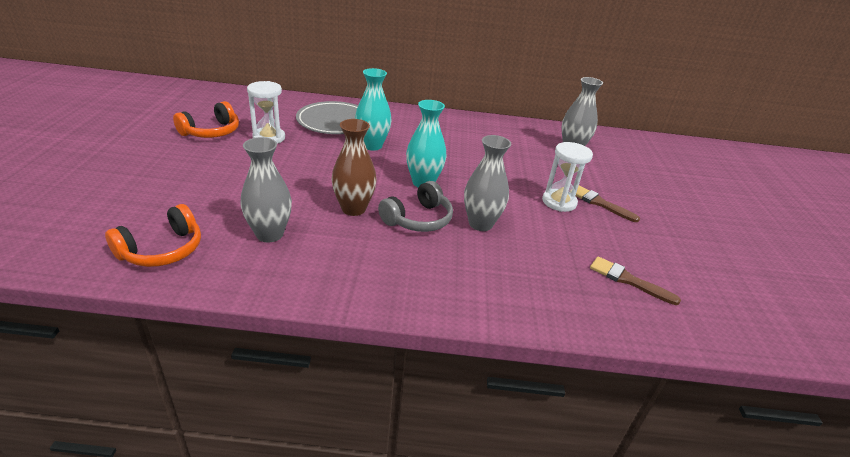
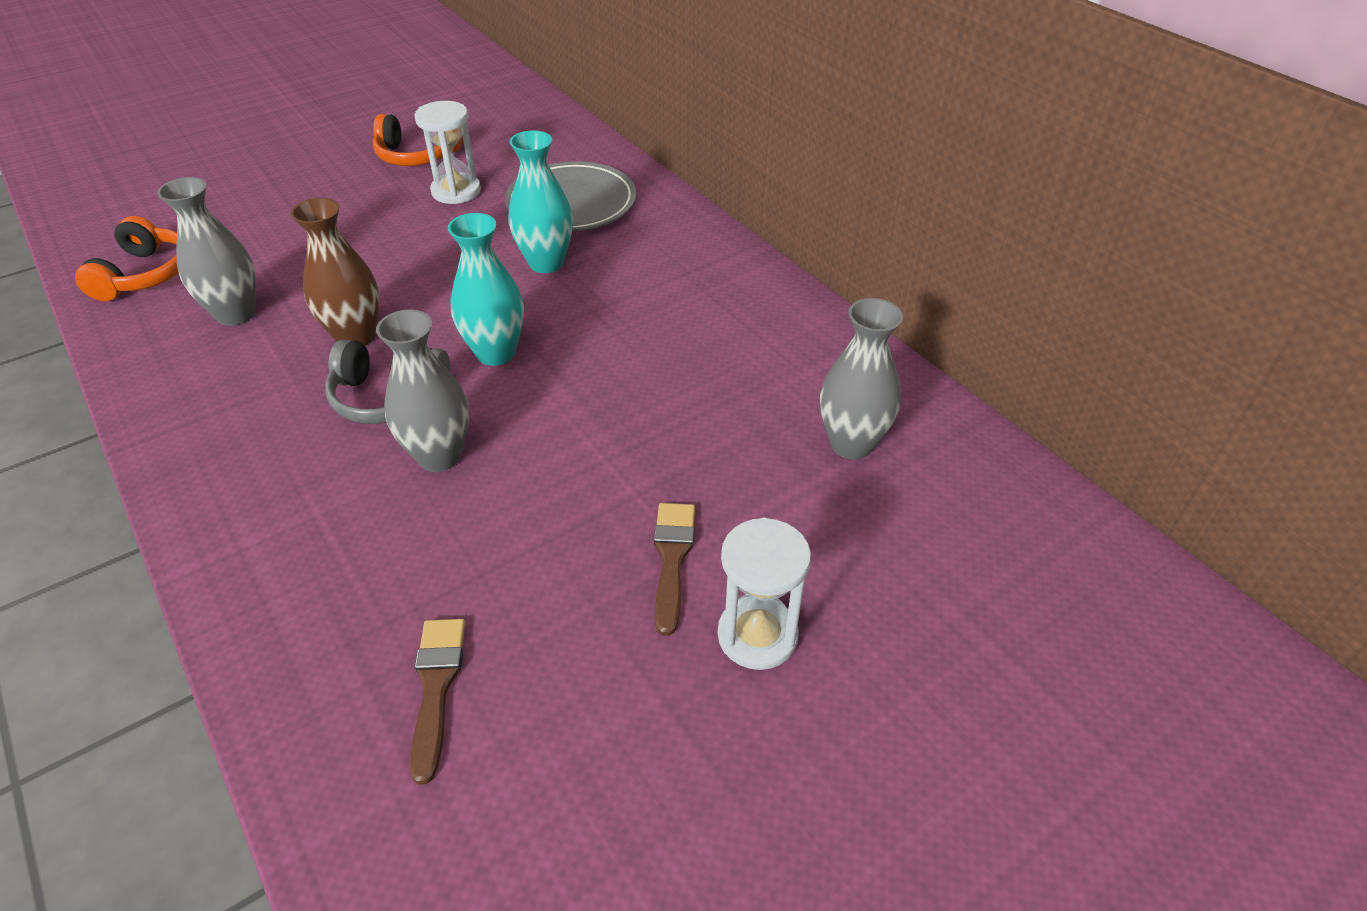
camera: 55 degrees right, 10 degrees up
orange headphones [105,204,201,267] -> orange headphones turned 90 degrees counterclockwise [75,216,179,301]
white hourglass [542,142,593,212] -> white hourglass moved to [718,518,811,670]

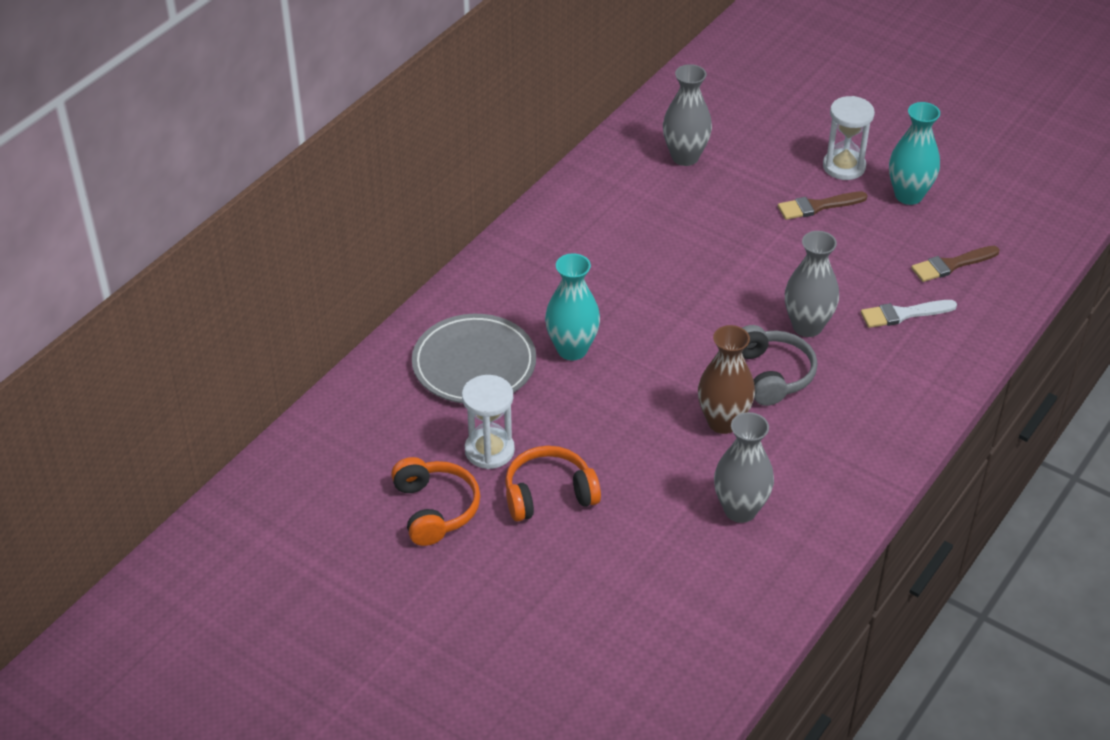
camera: 110 degrees left, 0 degrees up
orange headphones [75,216,179,301] -> orange headphones moved to [505,446,601,522]
turquoise vase [448,213,524,366] -> turquoise vase moved to [889,102,940,205]
none -> white brush [861,300,957,328]

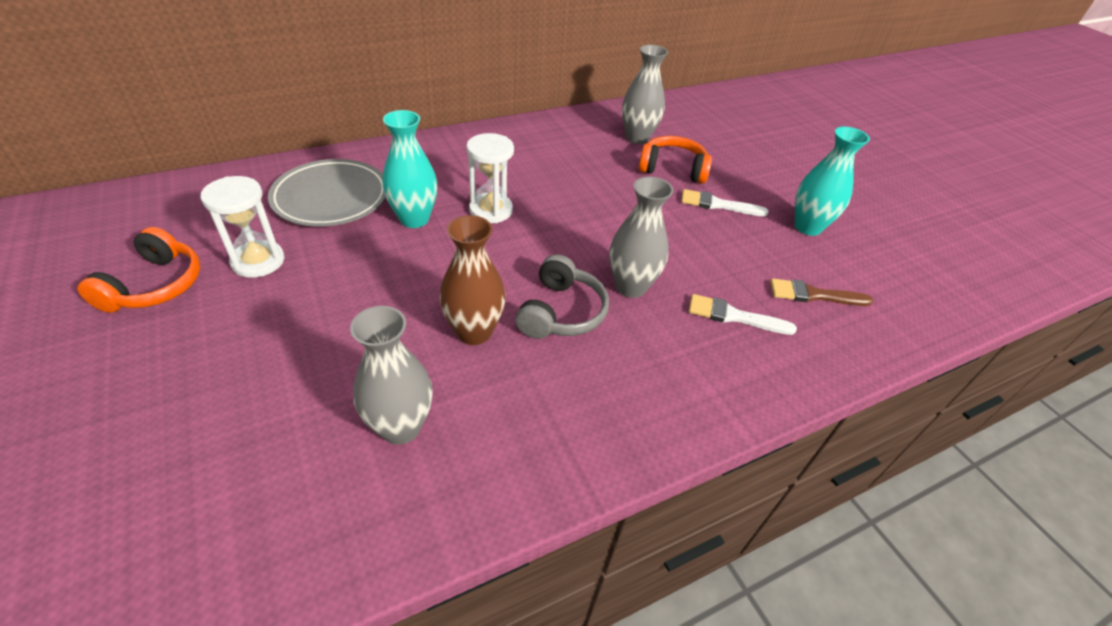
camera: 25 degrees right, 0 degrees up
orange headphones [505,446,601,522] -> orange headphones moved to [639,136,712,184]
brown brush [778,191,868,220] -> white brush [681,189,768,216]
white hourglass [823,96,875,180] -> white hourglass moved to [466,133,514,223]

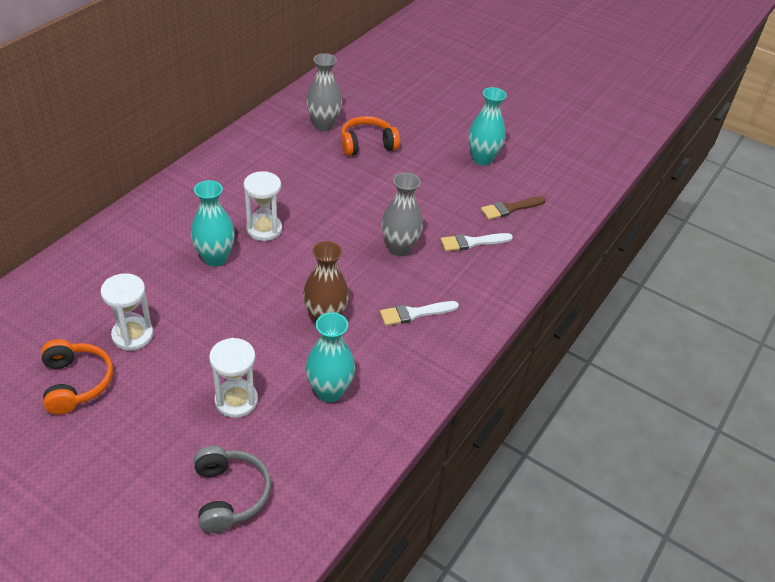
camera: 30 degrees left, 0 degrees up
grey plate [268,159,386,227] -> none
grey vase [350,306,433,444] -> turquoise vase [306,312,355,403]
grey headphones [515,254,609,339] -> grey headphones moved to [194,446,271,533]
white brush [681,189,768,216] -> white brush moved to [380,301,459,326]
none -> white hourglass [209,338,258,418]

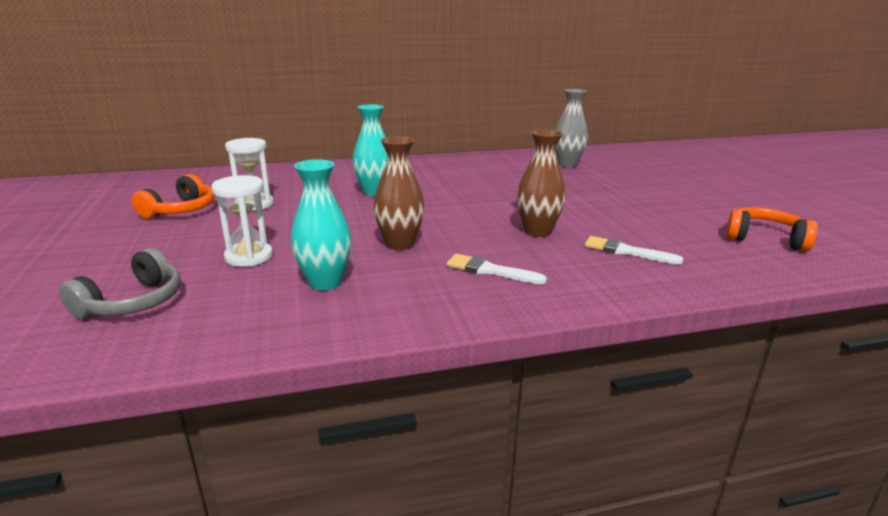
camera: 45 degrees right, 20 degrees down
white hourglass [244,171,282,241] -> none
orange headphones [341,116,400,156] -> orange headphones moved to [726,207,818,252]
grey vase [381,173,423,256] -> brown vase [517,129,566,237]
turquoise vase [468,87,507,166] -> none
brown brush [481,196,546,220] -> none

